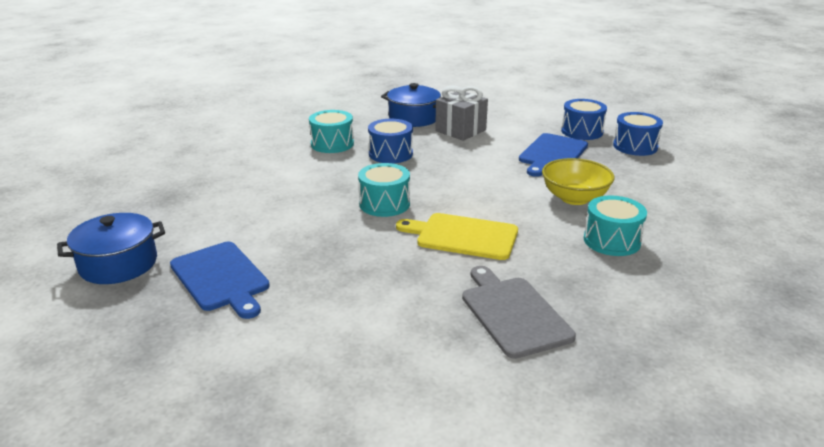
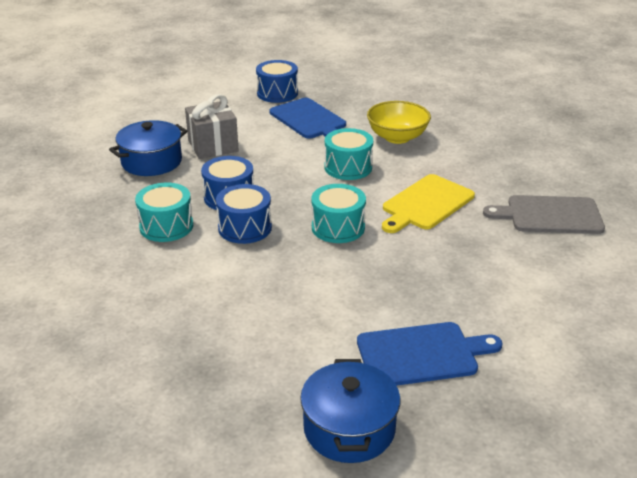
camera: 65 degrees left, 5 degrees up
turquoise drum [584,195,647,256] -> turquoise drum moved to [325,128,373,180]
blue drum [613,112,663,156] -> blue drum moved to [216,184,272,244]

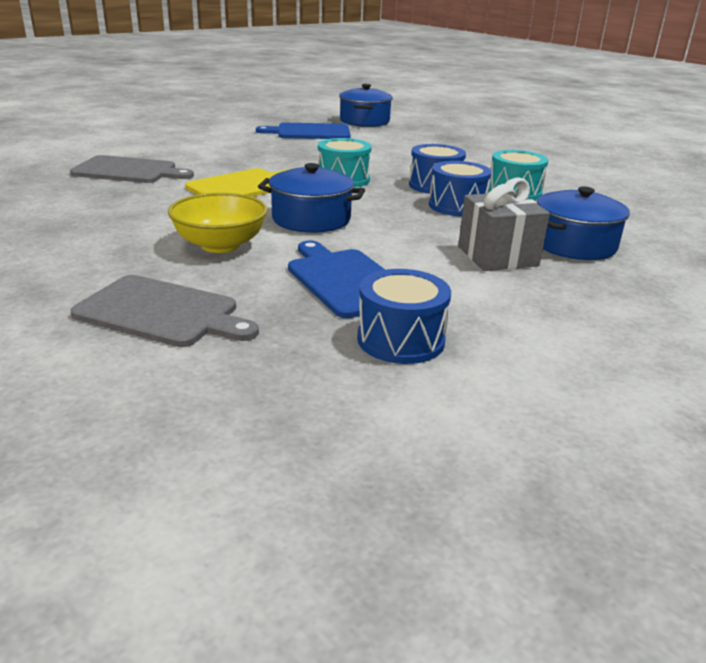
camera: 175 degrees left, 5 degrees down
turquoise drum [325,128,373,180] -> blue pot [258,163,365,233]
none -> grey cutting board [70,275,259,347]

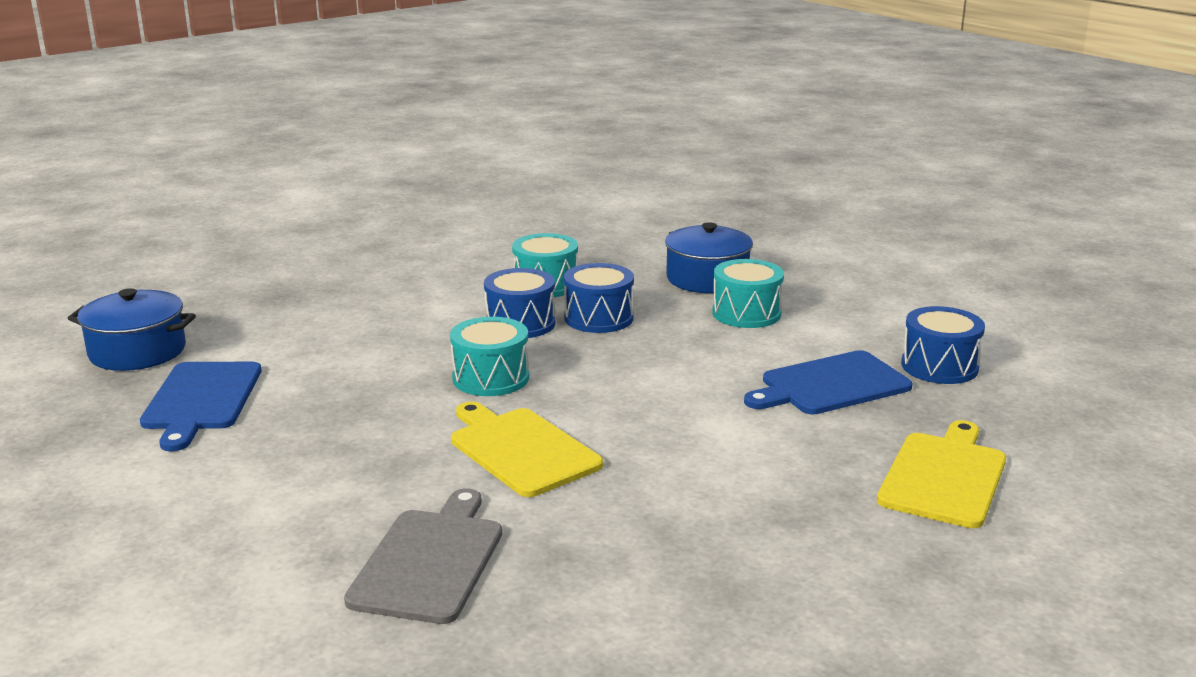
camera: 85 degrees left, 5 degrees down
grey cutting board [70,275,259,347] -> yellow cutting board [877,420,1006,528]
yellow bowl [168,193,267,253] -> none
blue pot [258,163,365,233] -> none
grey gift [458,177,550,271] -> turquoise drum [712,259,784,328]

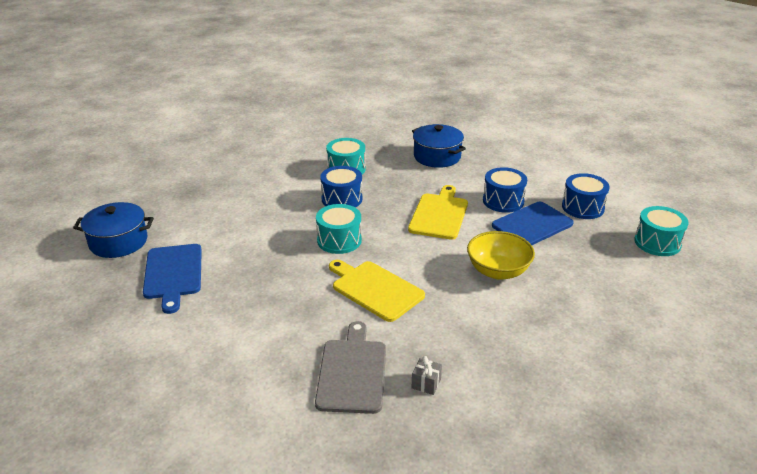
camera: 10 degrees left, 10 degrees up
blue drum [564,263,634,333] -> blue drum moved to [483,167,527,213]
turquoise drum [712,259,784,328] -> turquoise drum moved to [634,206,689,256]
yellow cutting board [877,420,1006,528] -> yellow cutting board moved to [408,185,468,240]
none -> grey gift [411,356,442,395]
none -> yellow bowl [467,231,535,280]

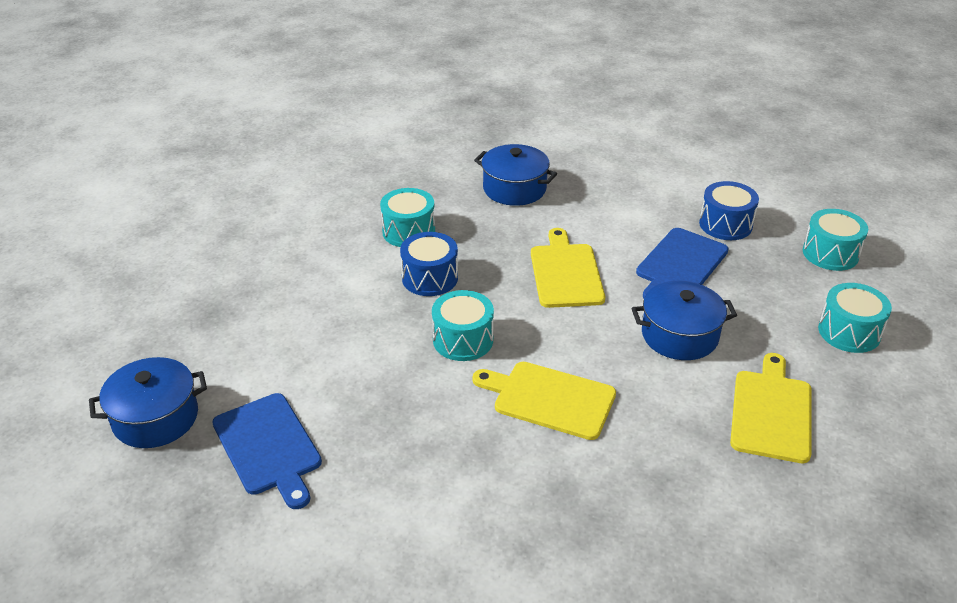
camera: 20 degrees left, 5 degrees up
grey cutting board [315,321,386,414] -> none
grey gift [411,356,442,395] -> none
yellow bowl [467,231,535,280] -> blue pot [632,281,737,360]
blue drum [483,167,527,213] -> none
none -> yellow cutting board [730,353,812,463]
none -> turquoise drum [818,283,892,353]

